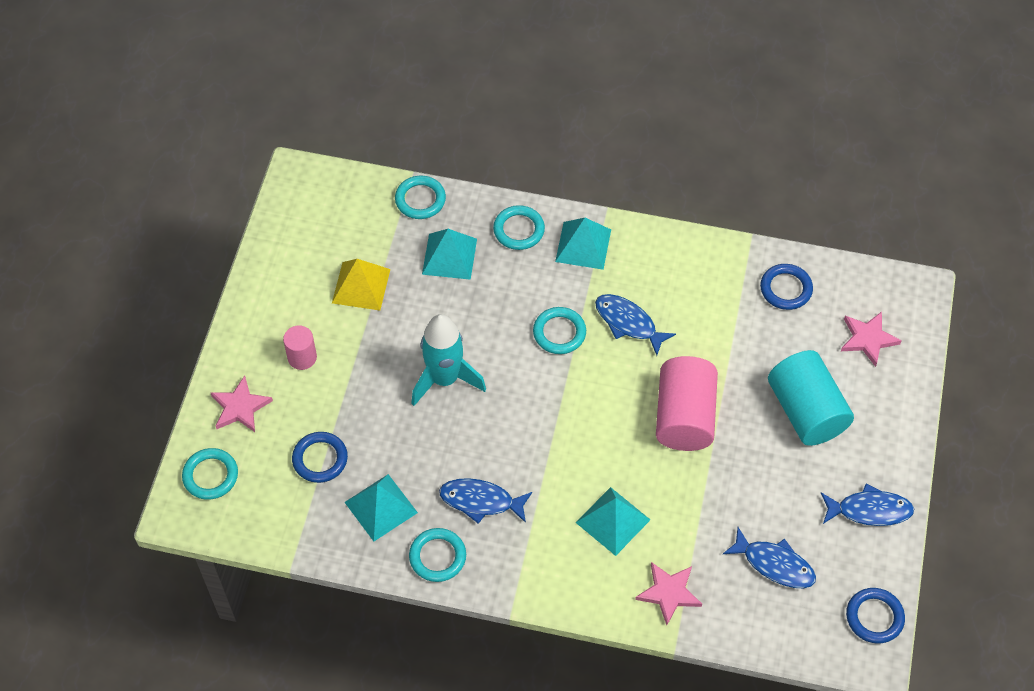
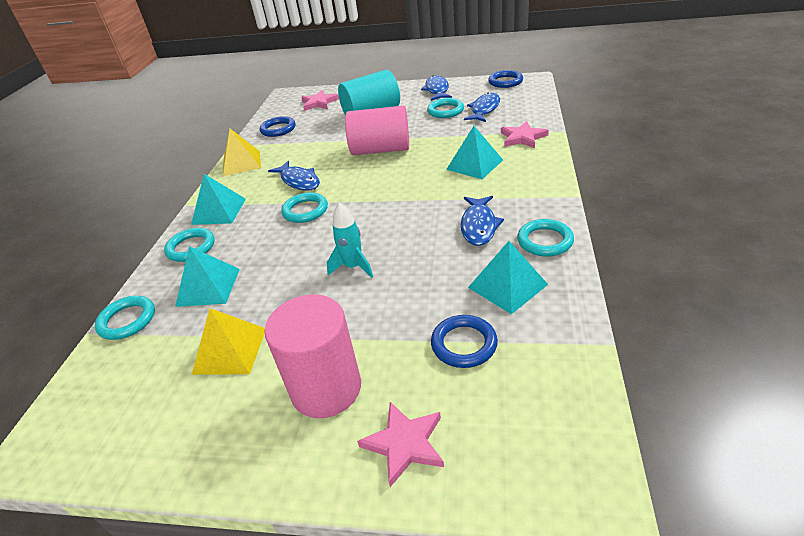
camera: 90 degrees left, 20 degrees down
turquoise ring [182,448,238,500] -> turquoise ring moved to [427,98,464,118]
pink cylinder [283,325,317,370] -> pink cylinder [265,294,361,418], size x1.91
turquoise rocket [411,314,486,406] -> turquoise rocket [327,203,373,278], size x0.62
blue fish [595,294,676,355] -> blue fish turned 75 degrees counterclockwise [268,161,320,191]
none -> yellow pyramid [223,129,261,176]

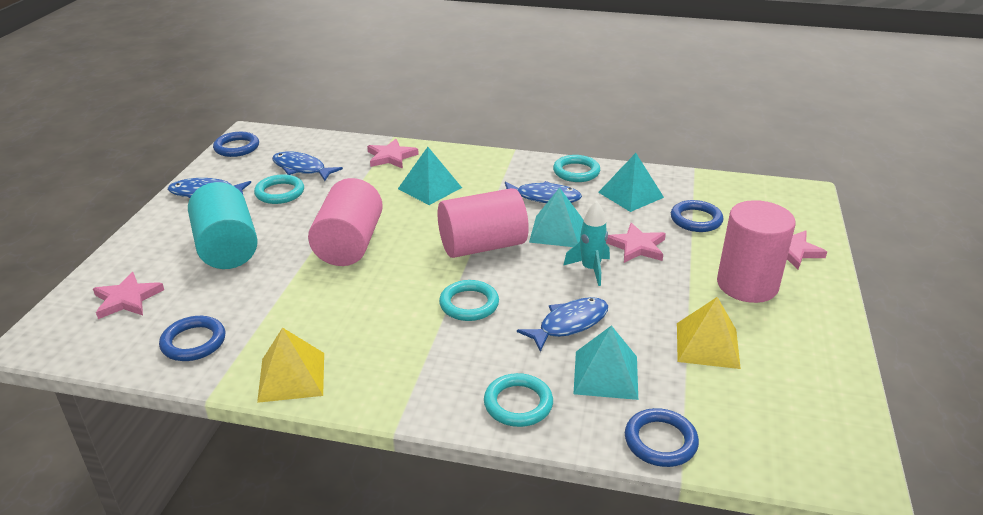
camera: 90 degrees left, 5 degrees down
turquoise ring [95,296,155,340] -> blue ring [625,408,699,467]
turquoise pyramid [191,174,246,225] -> turquoise pyramid moved to [529,187,583,247]
blue fish [268,161,320,191] -> blue fish moved to [517,297,608,352]
none -> pink cylinder [438,188,529,258]
none -> pink star [606,223,666,263]

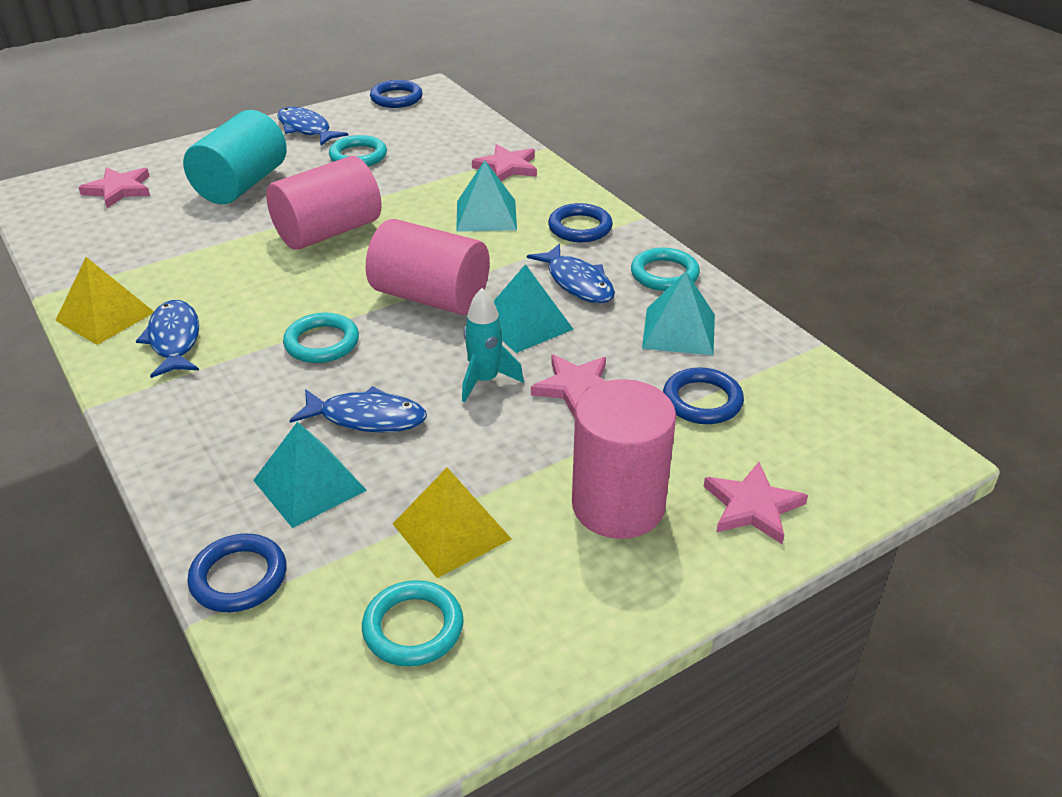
camera: 45 degrees right, 5 degrees up
blue ring [159,316,225,361] -> blue ring moved to [548,203,613,242]
blue fish [272,151,343,181] -> blue fish moved to [136,300,199,378]
turquoise ring [484,373,553,427] -> turquoise ring moved to [362,580,463,667]

